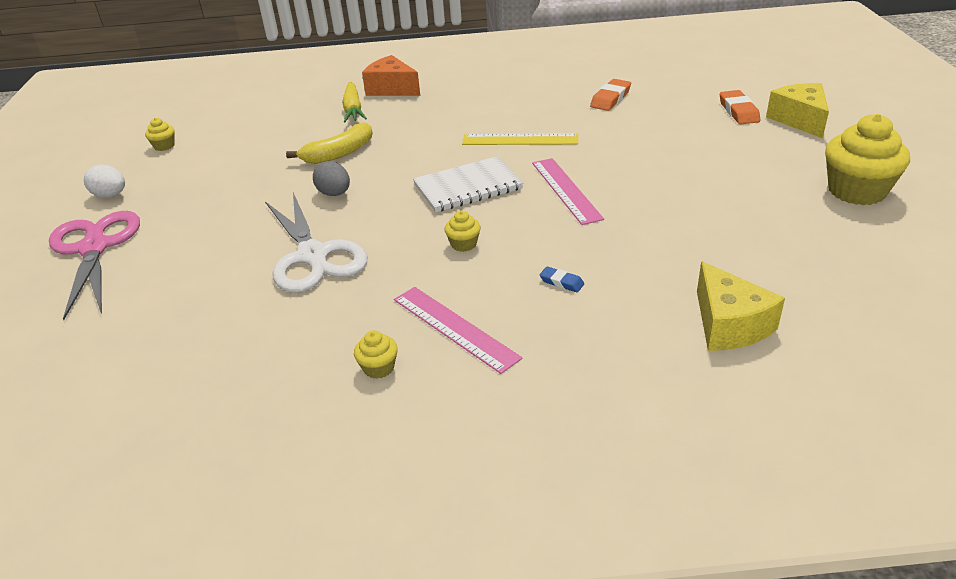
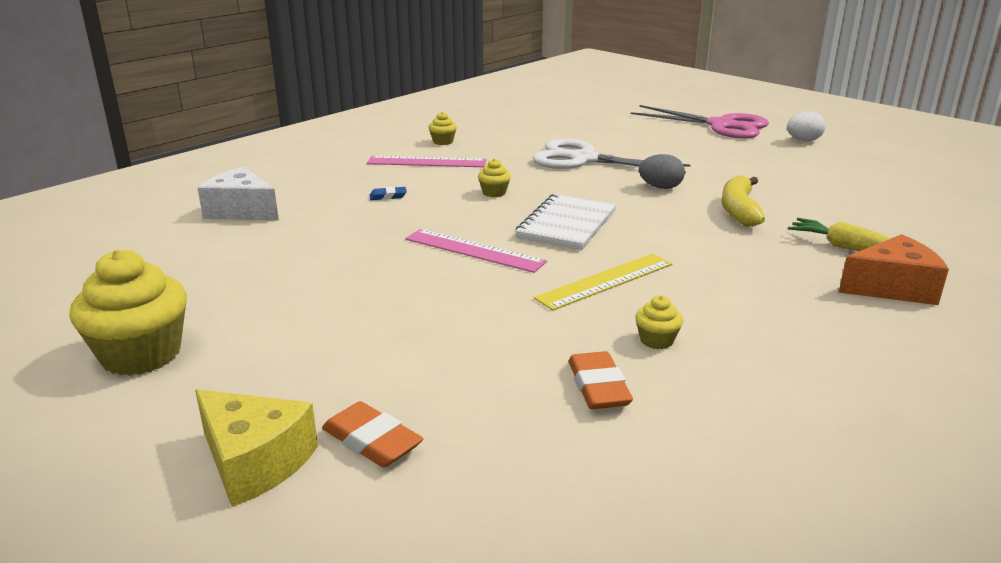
camera: 135 degrees right, 10 degrees down
yellow cupcake [145,118,175,151] -> yellow cupcake moved to [635,295,683,349]
yellow cheese [697,261,785,351] -> white cheese [197,167,279,220]

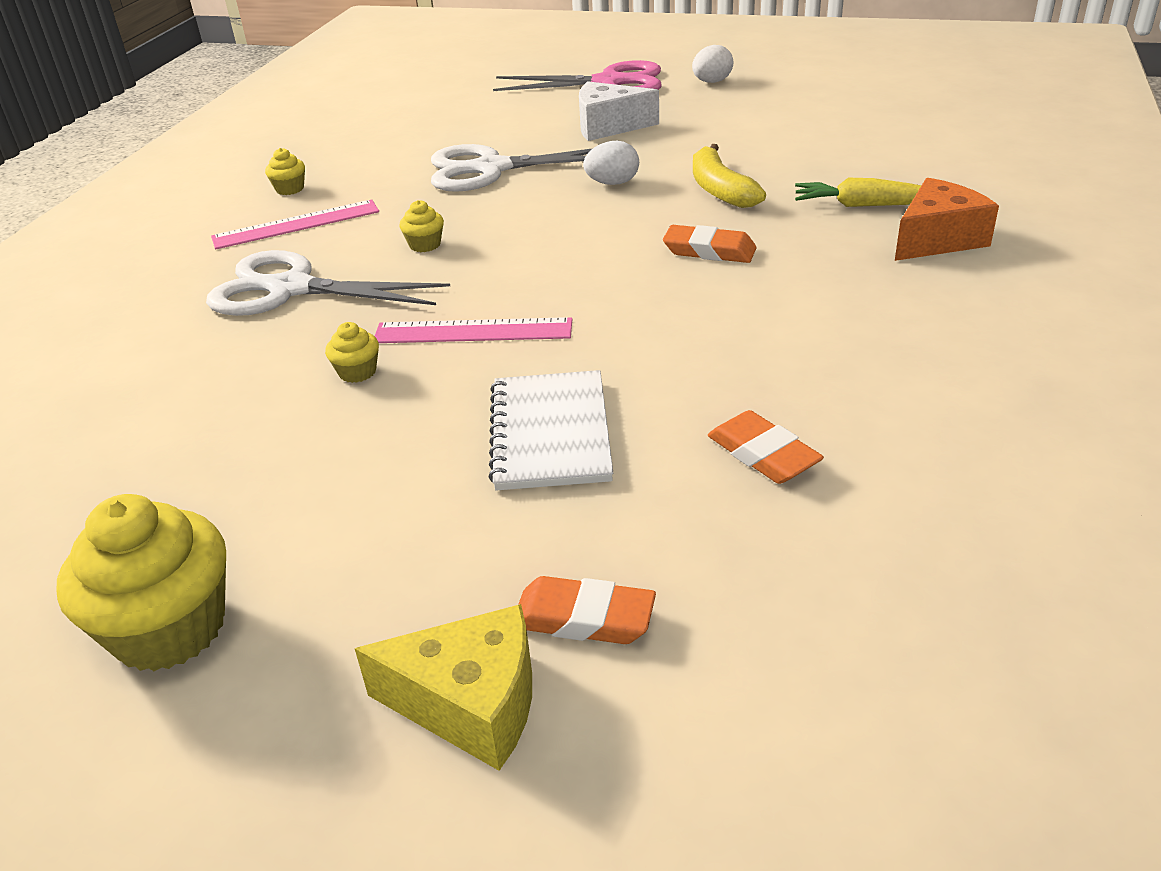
camera: 25 degrees left, 10 degrees up
white cheese [197,167,279,220] -> white cheese moved to [579,81,659,141]
blue eraser [369,187,407,200] -> white scissors [206,250,450,316]
white notebook [515,194,617,250] -> white notebook moved to [488,370,613,490]
yellow ruler [534,254,672,311] -> none
yellow cupcake [635,295,683,349] -> yellow cupcake moved to [325,322,379,383]
grey egg [639,154,685,189] -> white egg [583,141,639,185]
none -> orange eraser [663,225,757,263]

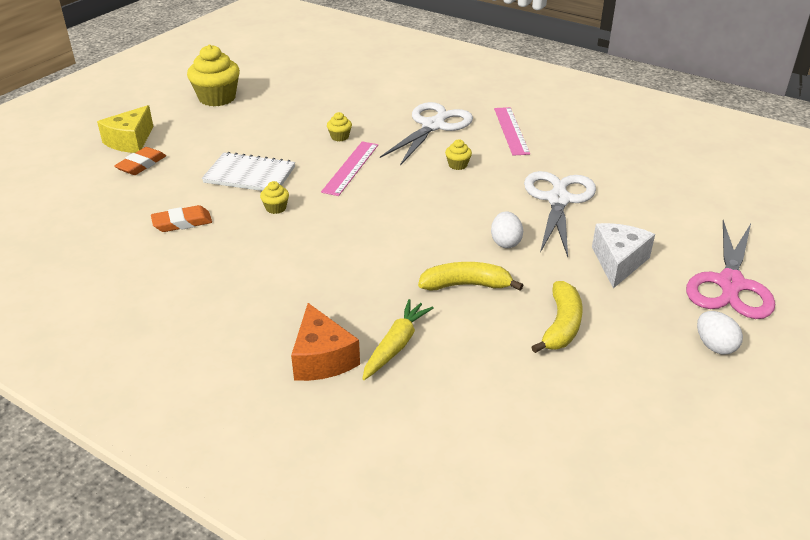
camera: 105 degrees right, 0 degrees up
yellow cupcake [265,148,305,195] -> yellow cupcake moved to [260,181,289,214]
orange eraser [663,225,757,263] -> none
none -> yellow banana [531,281,583,353]

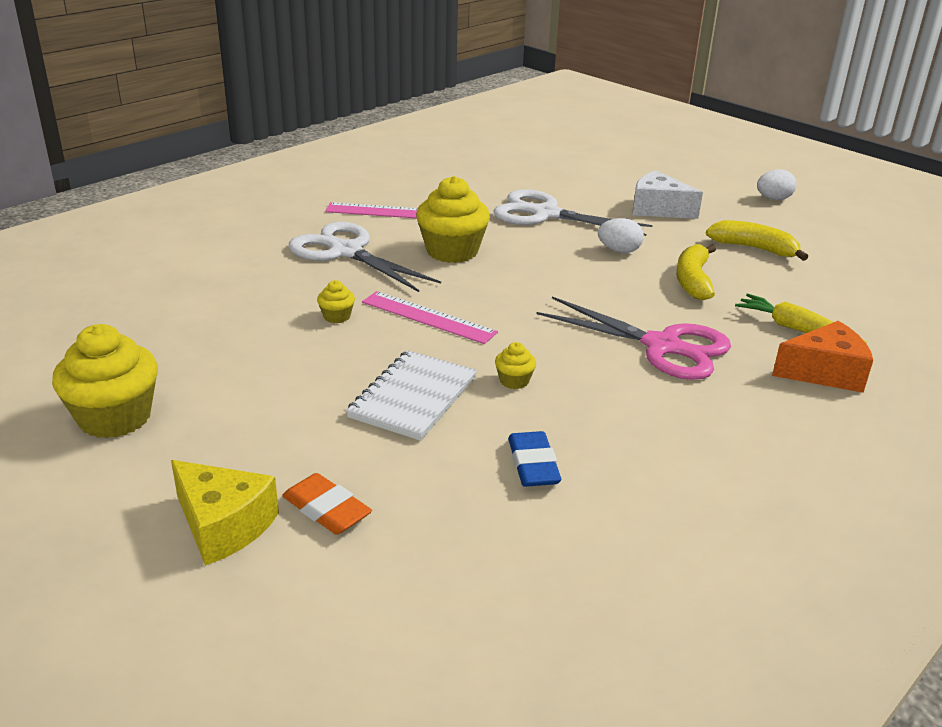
camera: 80 degrees left, 5 degrees down
orange eraser [151,205,212,232] -> blue eraser [508,431,561,487]
yellow cupcake [445,139,472,170] -> yellow cupcake [416,176,490,263], size x2.21
pink scissors [686,220,775,319] -> pink scissors moved to [536,297,731,380]

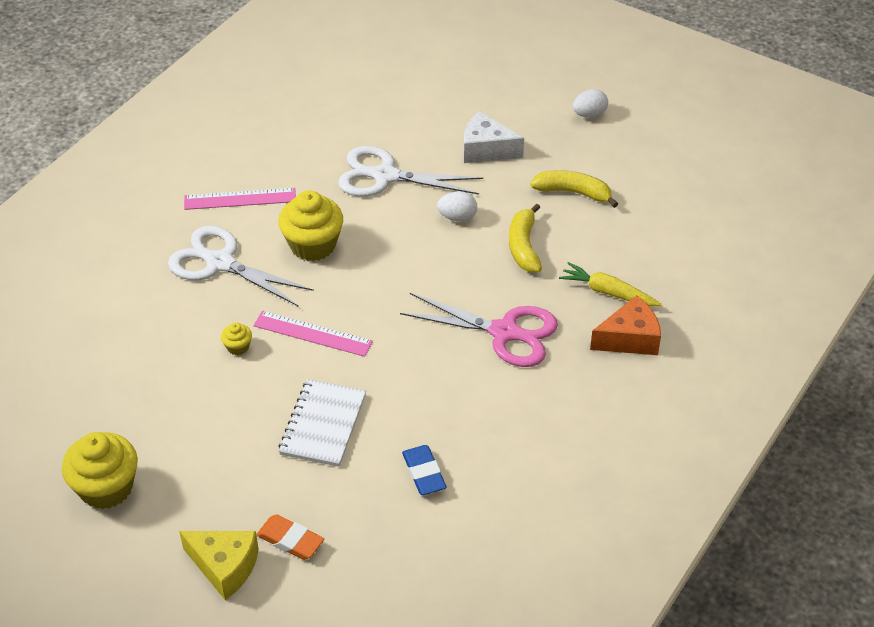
camera: 10 degrees left, 15 degrees up
yellow cupcake [495,342,536,389] -> none

